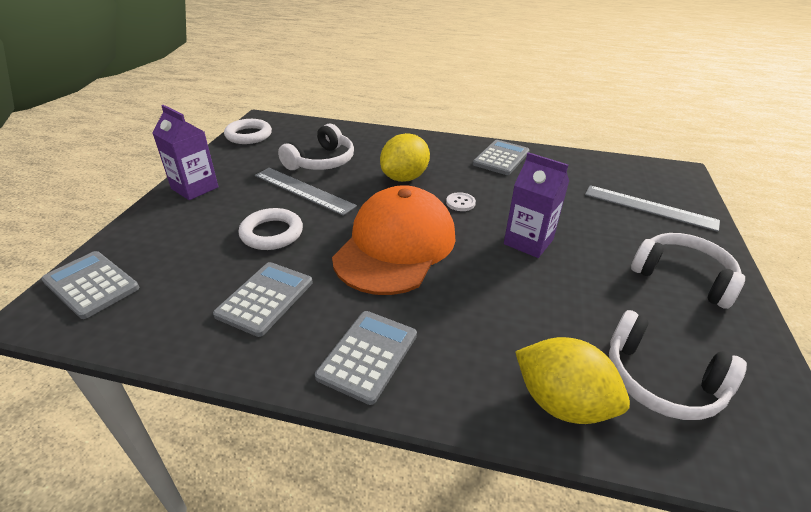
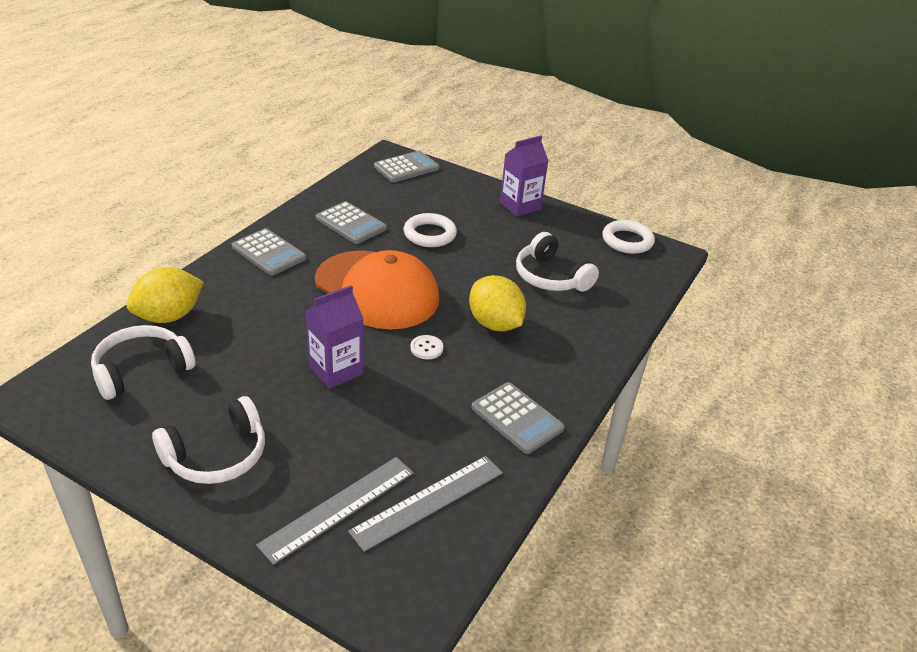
camera: 105 degrees right, 0 degrees up
grey ruler [255,168,357,216] -> grey ruler moved to [348,456,503,552]

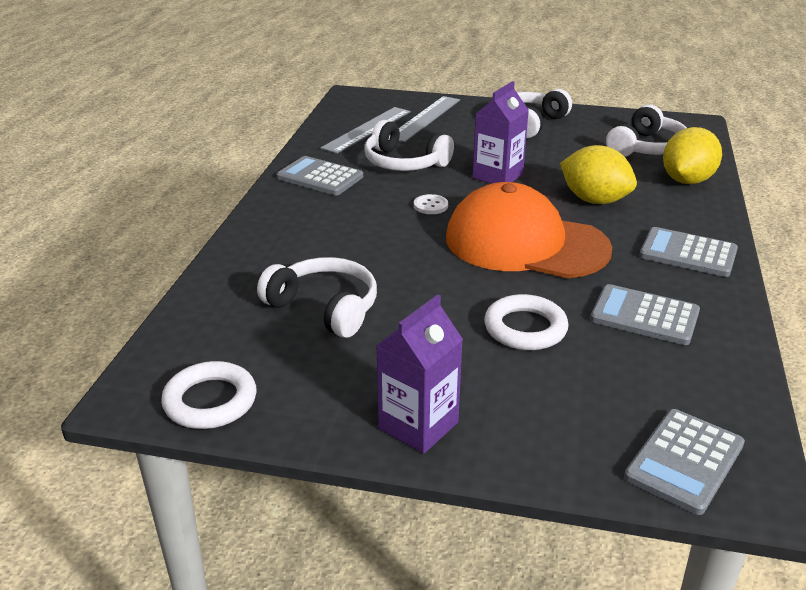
camera: 165 degrees right, 5 degrees down
yellow lemon [469,275,526,331] -> yellow lemon moved to [560,145,637,204]
none -> white headphones [364,120,454,171]

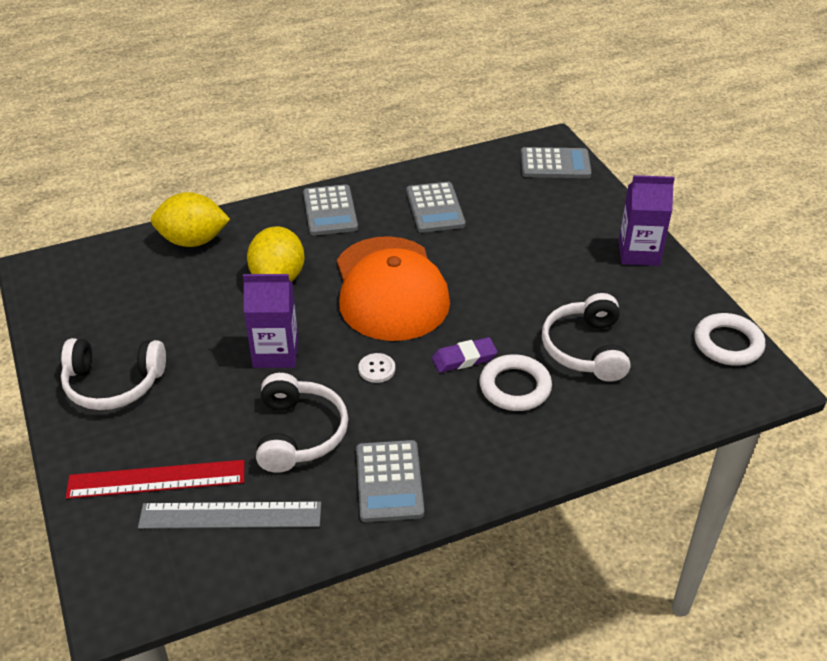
camera: 125 degrees left, 10 degrees up
grey ruler [399,96,460,142] -> red ruler [66,460,244,499]
white ring [484,294,569,350] -> white ring moved to [479,354,552,411]
white headphones [606,104,687,157] -> none
none -> purple eraser [432,337,497,373]

